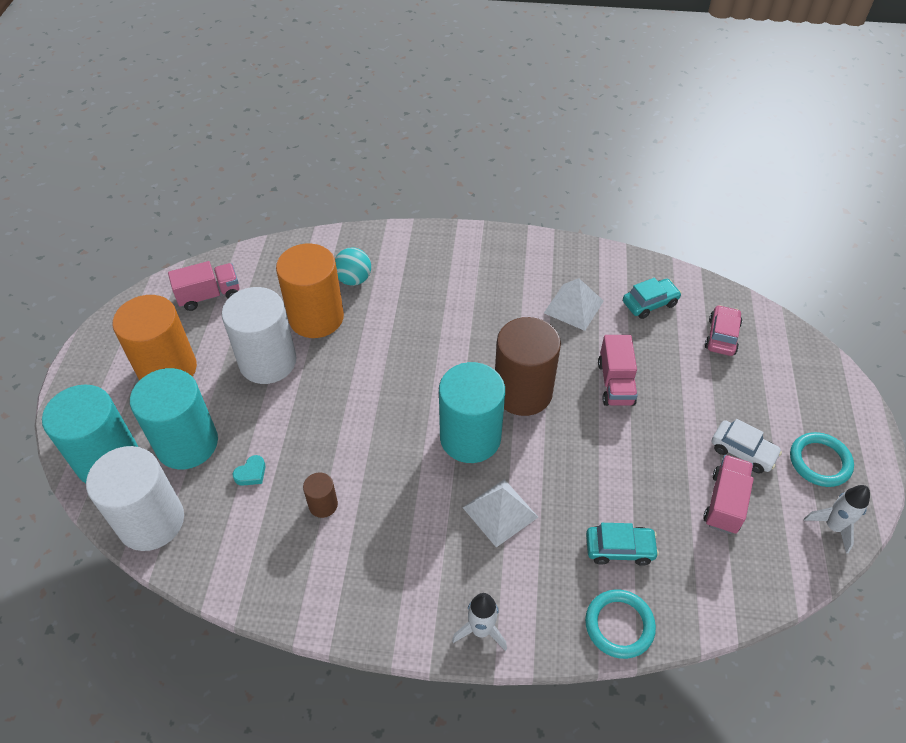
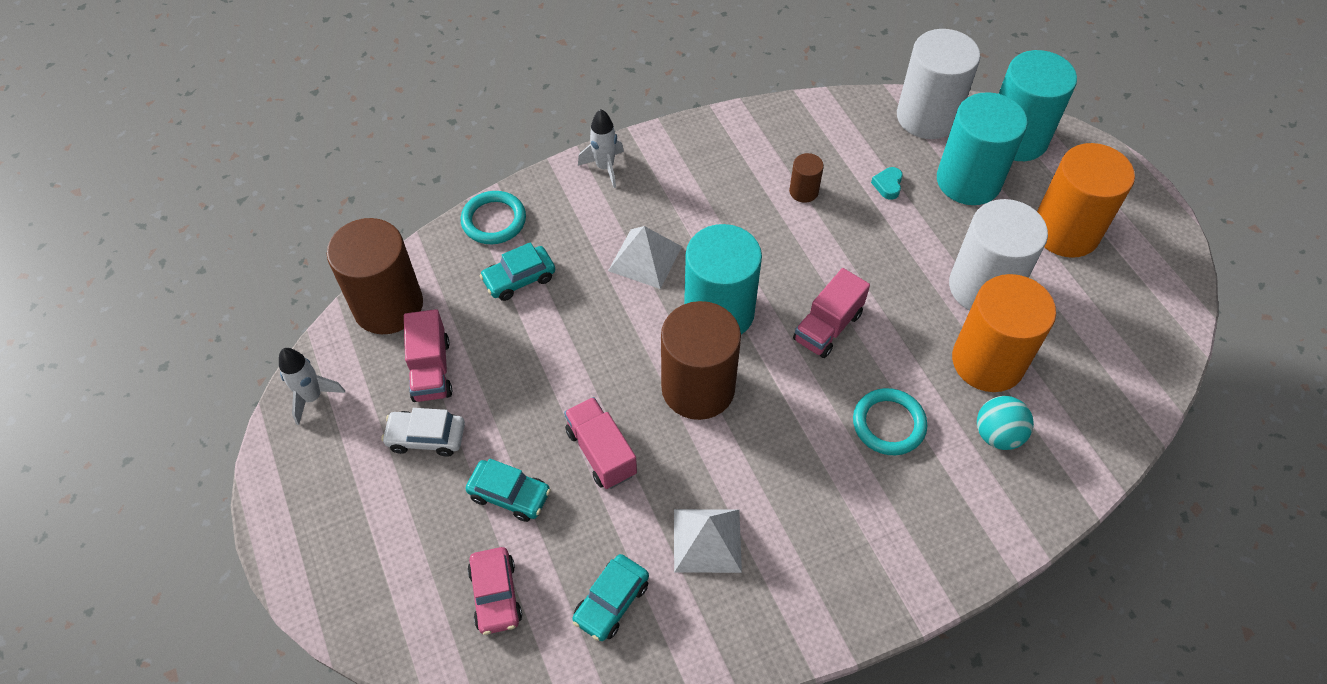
camera: 150 degrees right, 5 degrees up
pink truck [168,261,239,311] -> pink truck moved to [793,268,870,358]
turquoise ring [790,432,854,487] -> turquoise ring moved to [853,388,927,455]
none -> brown cylinder [327,218,423,334]
none -> turquoise car [465,458,551,522]

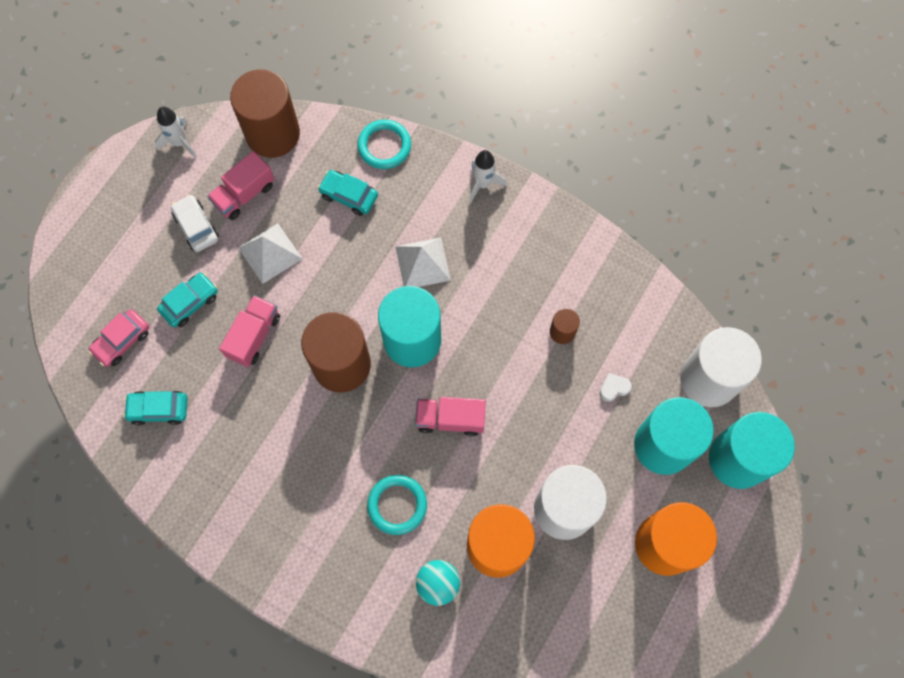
camera: 55 degrees right, 15 degrees up
turquoise car [465,458,551,522] -> turquoise car turned 120 degrees counterclockwise [157,273,218,327]
white pyramid [674,509,742,573] -> white pyramid moved to [238,223,303,284]
turquoise heart [871,167,903,200] -> white heart [600,373,632,402]

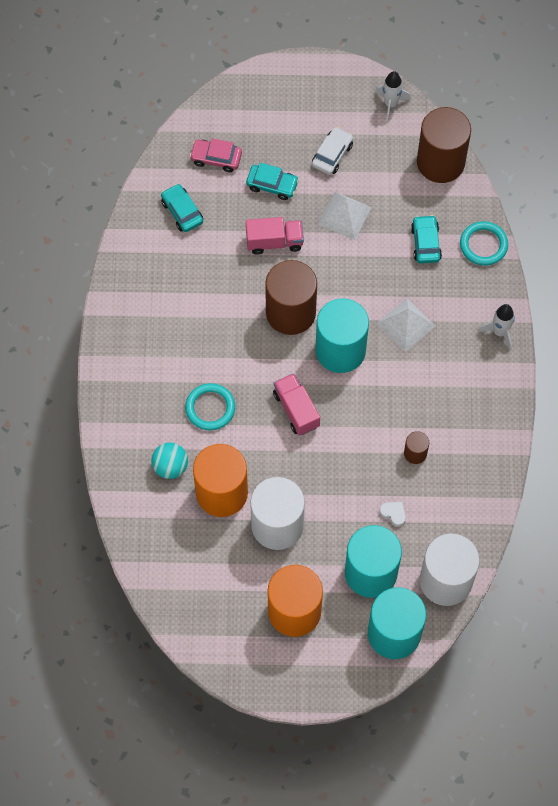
camera: 60 degrees right, 5 degrees down
pink truck [207,151,274,220] -> none

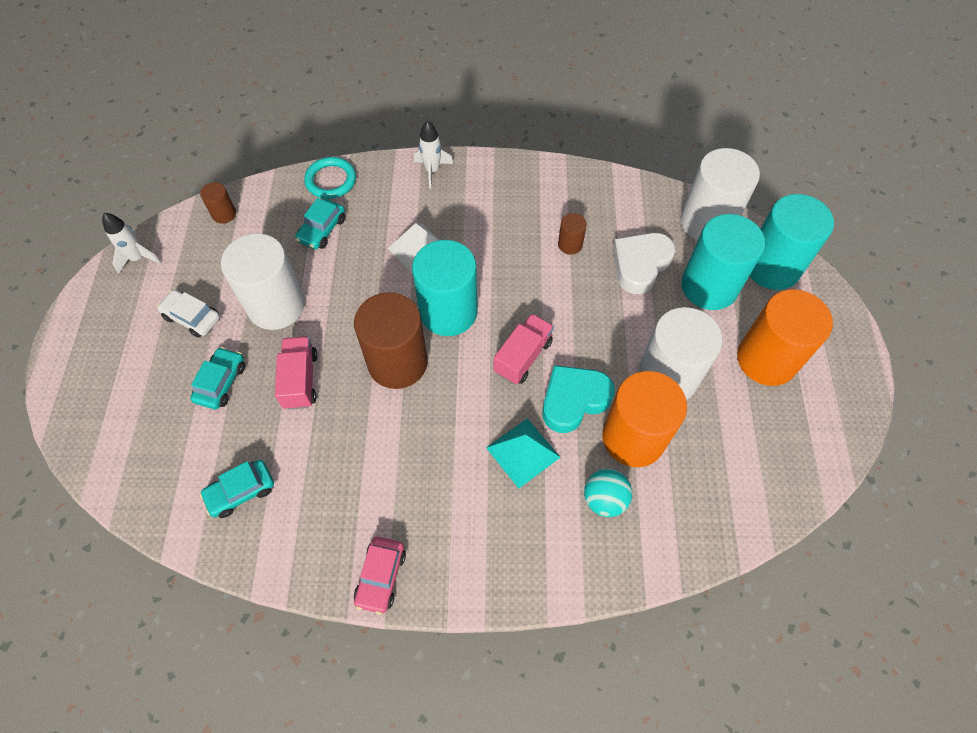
camera: 90 degrees left, 5 degrees down
turquoise ring [185,383,235,430] -> turquoise pyramid [486,418,561,488]
pink car [190,138,242,172] -> pink car moved to [354,537,406,614]
pink truck [273,373,320,436] -> pink truck turned 150 degrees clockwise [494,313,554,384]
white pyramid [318,192,372,240] -> white cylinder [221,233,305,330]
white heart [380,502,406,527] -> white heart [613,233,675,294], size x2.26
turquoise car [411,215,442,264] -> turquoise car turned 60 degrees counterclockwise [295,198,345,249]
brown cylinder [417,107,471,183] -> brown cylinder [200,182,236,224], size x0.45
none -> turquoise heart [542,365,615,433]

